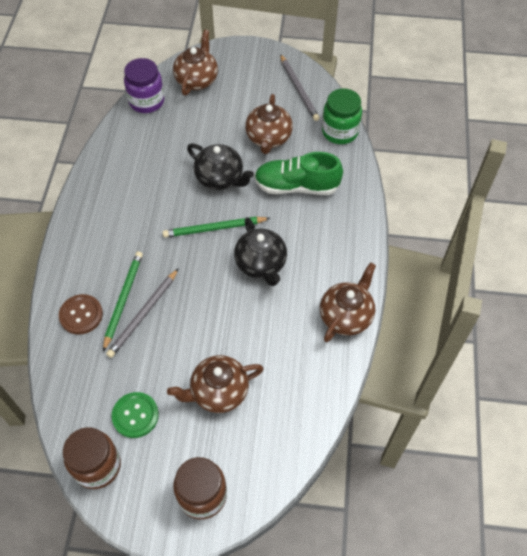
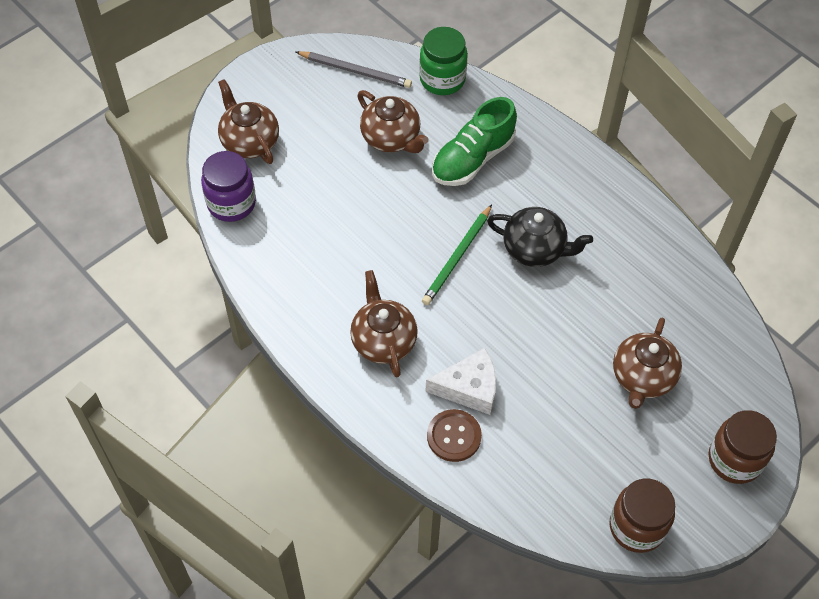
camera: 50 degrees left, 0 degrees up
green pencil [103,251,143,352] -> white cheese [425,348,496,415]
grey pencil [106,268,179,358] -> none
green button [112,392,159,438] -> none
black teapot [187,143,254,190] -> none
brown teapot [320,262,376,342] -> brown teapot moved to [350,270,418,377]

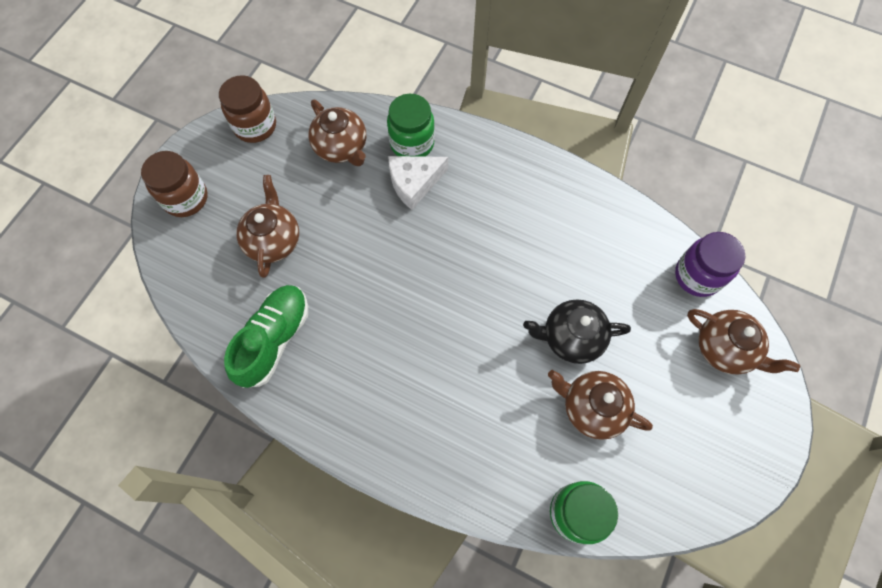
camera: 160 degrees right, 10 degrees up
grey pencil [296,51,412,88] -> none
brown teapot [350,270,418,377] -> brown teapot moved to [308,100,366,166]
green pencil [422,204,492,305] -> none
brown button [427,409,482,462] -> green jar [387,93,435,157]
green shoe [432,97,517,186] -> green shoe moved to [224,285,308,388]
black teapot [487,207,593,267] -> black teapot moved to [523,300,631,364]

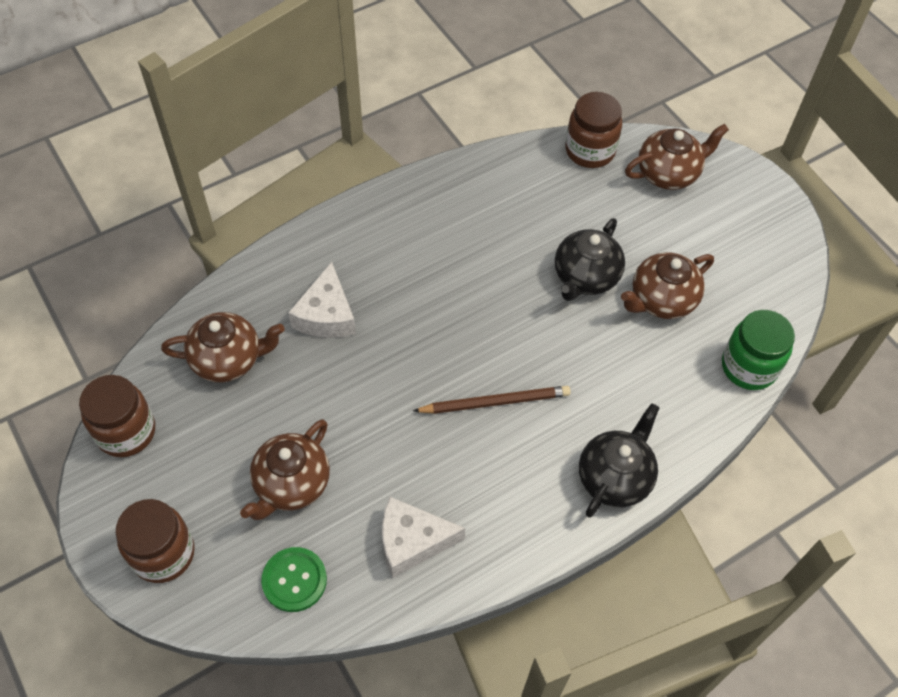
camera: 60 degrees left, 10 degrees down
green shoe [224,285,308,388] -> white cheese [382,497,465,578]
brown teapot [237,175,299,278] -> brown teapot turned 90 degrees counterclockwise [240,419,330,520]
green jar [387,93,435,157] -> none
purple jar [675,232,745,297] -> brown jar [566,92,622,168]
none -> green button [261,547,327,612]
none -> brown pencil [413,386,571,414]
none -> black teapot [579,403,659,518]

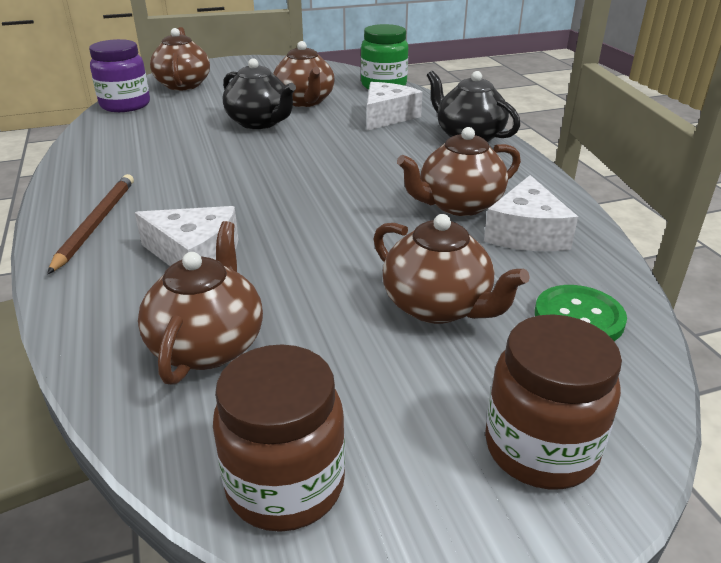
camera: 75 degrees left, 25 degrees down
brown pencil [413,386,571,414] -> brown pencil moved to [47,174,134,274]
brown jar [566,92,622,168] -> purple jar [89,39,150,112]
none -> white cheese [367,82,423,131]
none -> brown teapot [397,127,521,216]

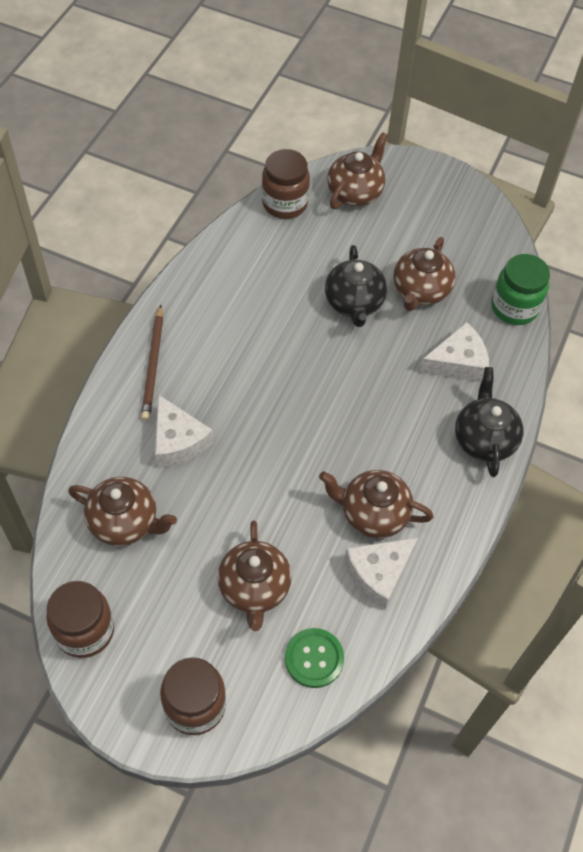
camera: 40 degrees right, 25 degrees up
brown pencil [47,174,134,274] -> brown pencil turned 135 degrees clockwise [141,305,163,421]
purple jar [89,39,150,112] -> brown jar [262,149,310,219]
brown teapot [138,221,263,385] -> brown teapot turned 60 degrees clockwise [68,477,177,546]

